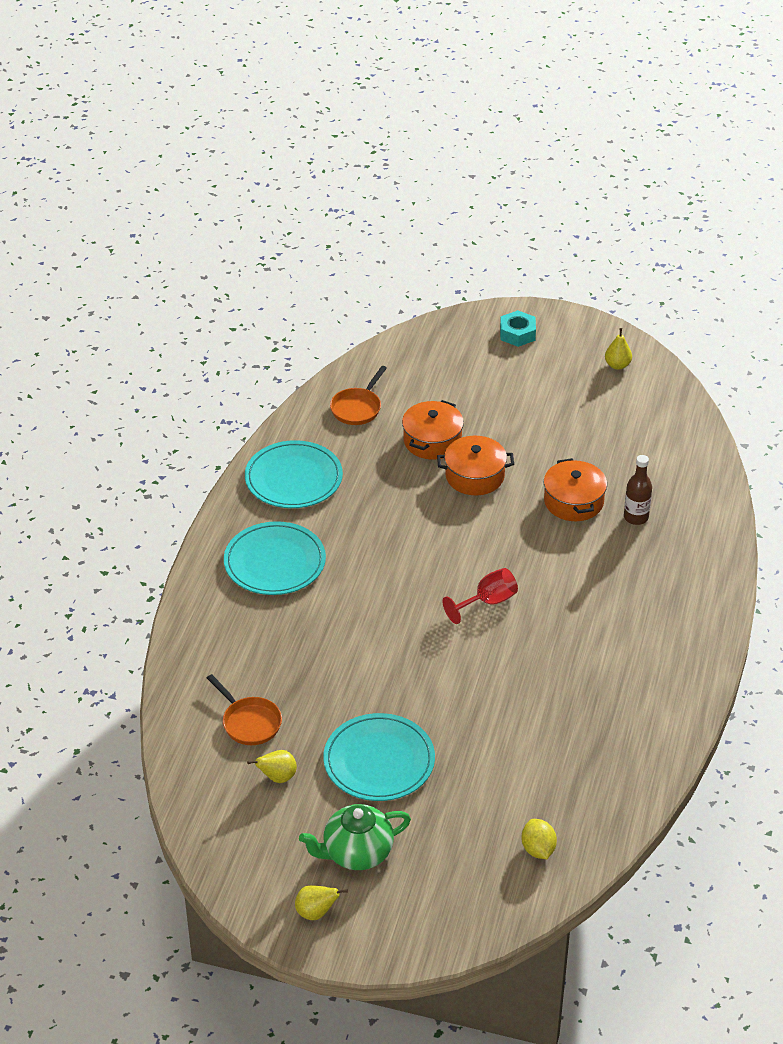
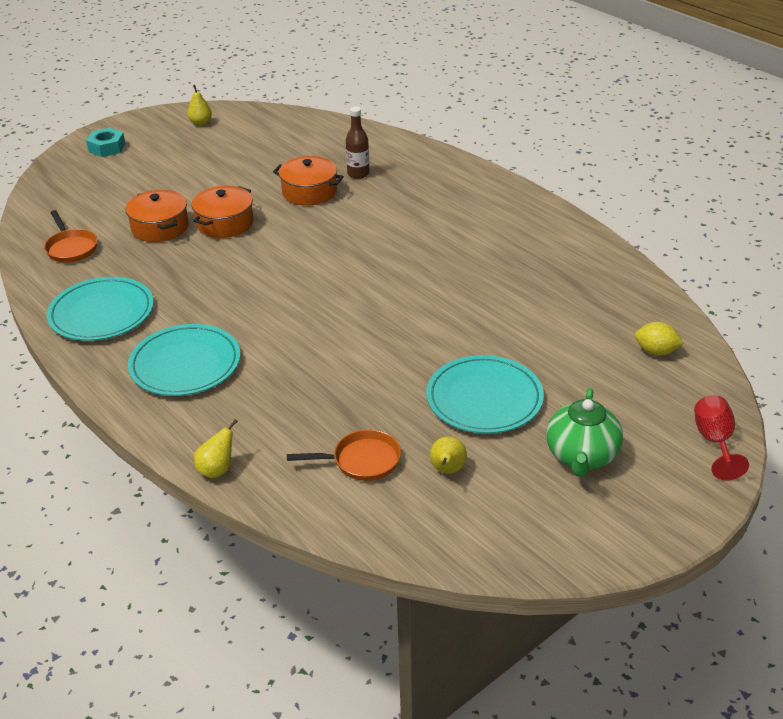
camera: 55 degrees left, 5 degrees down
yellow pear [295,885,348,920] -> yellow pear moved to [194,419,238,478]
red goblet [443,568,518,624] -> red goblet moved to [694,395,749,480]

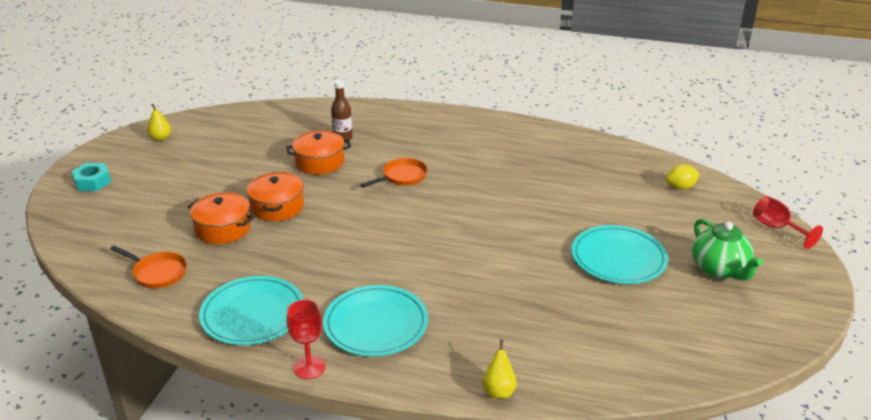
camera: 35 degrees left, 5 degrees down
orange pan [287,430,401,481] -> orange pan moved to [361,158,428,188]
yellow pear [430,436,467,474] -> none
none -> red goblet [287,299,326,379]

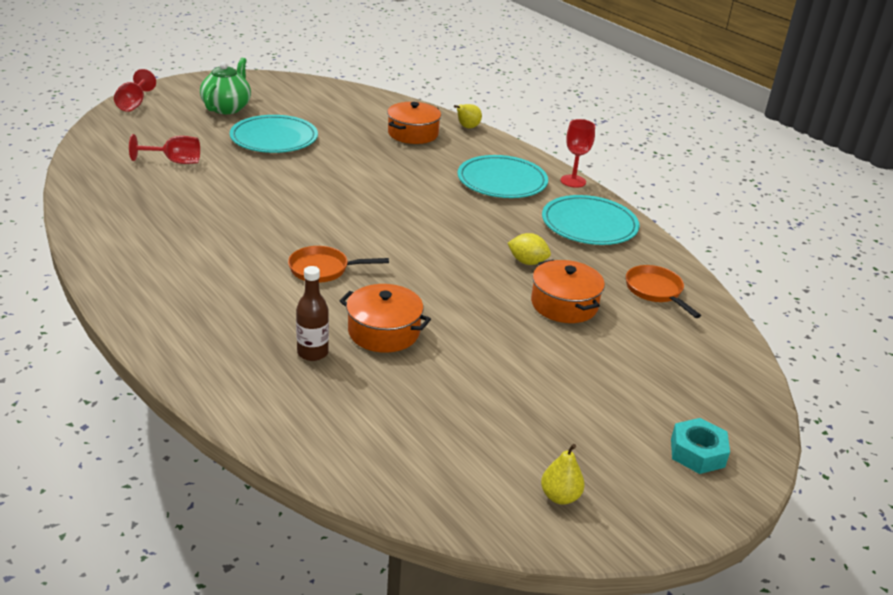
camera: 145 degrees left, 0 degrees up
orange pot [247,172,304,221] -> orange pot moved to [387,102,441,144]
yellow lemon [666,164,700,190] -> yellow lemon moved to [508,233,551,265]
none -> red goblet [129,134,200,164]

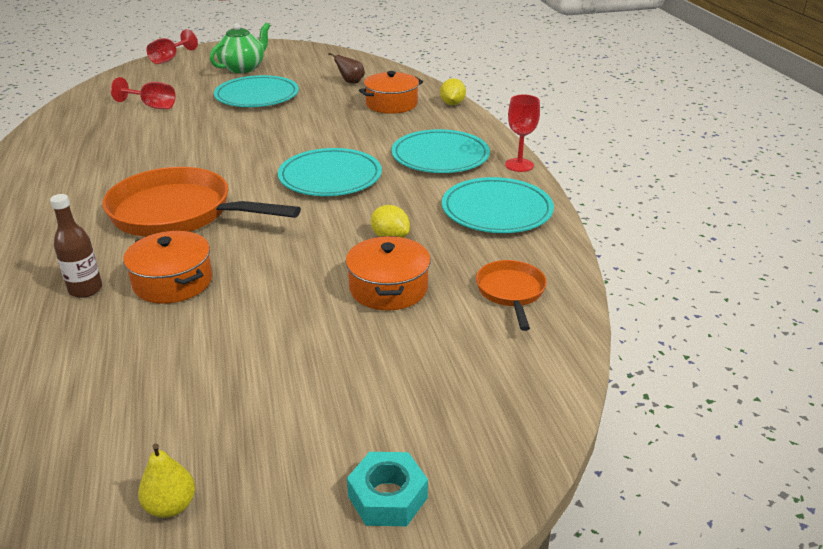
camera: 25 degrees right, 0 degrees up
orange pan [288,246,389,283] -> orange pan [102,167,301,237], size x2.00
yellow pear [454,104,482,128] -> yellow lemon [440,78,466,105]
none -> turquoise plate [278,148,382,196]
none -> brown pear [328,52,365,84]

